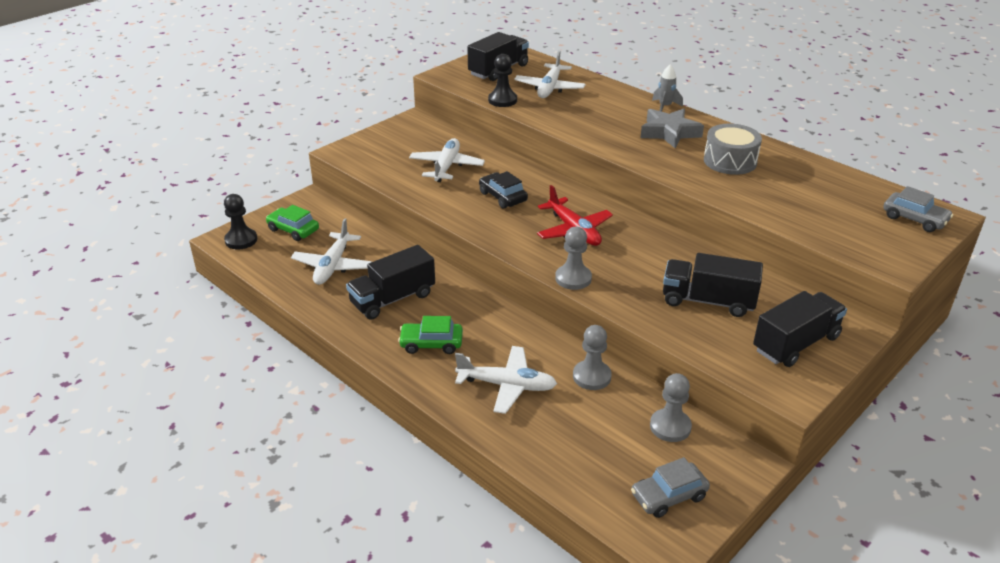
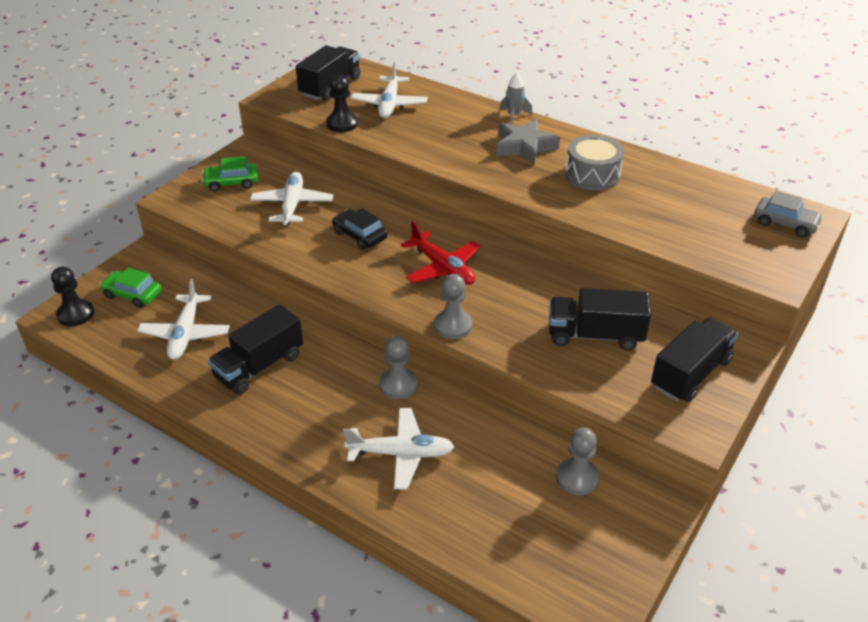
camera: 10 degrees left, 5 degrees up
green car [398,316,463,354] -> green car moved to [202,156,258,192]
grey pawn [573,325,612,390] -> grey pawn moved to [379,336,418,399]
grey car [631,457,710,518] -> none

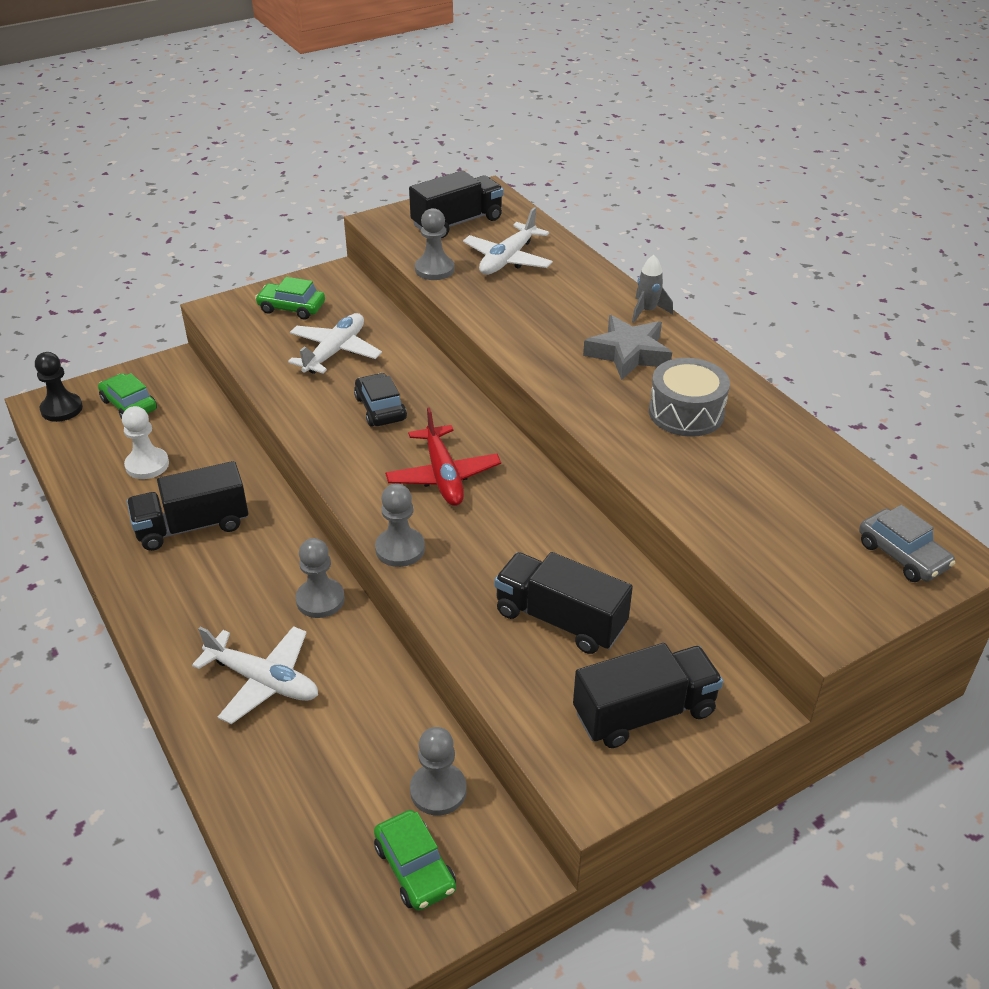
camera: 25 degrees right, 0 degrees up
white plane [137,279,230,360] -> white pawn [122,406,169,479]
black pawn [326,75,358,132] -> grey pawn [415,208,455,280]
none -> green car [374,810,456,911]

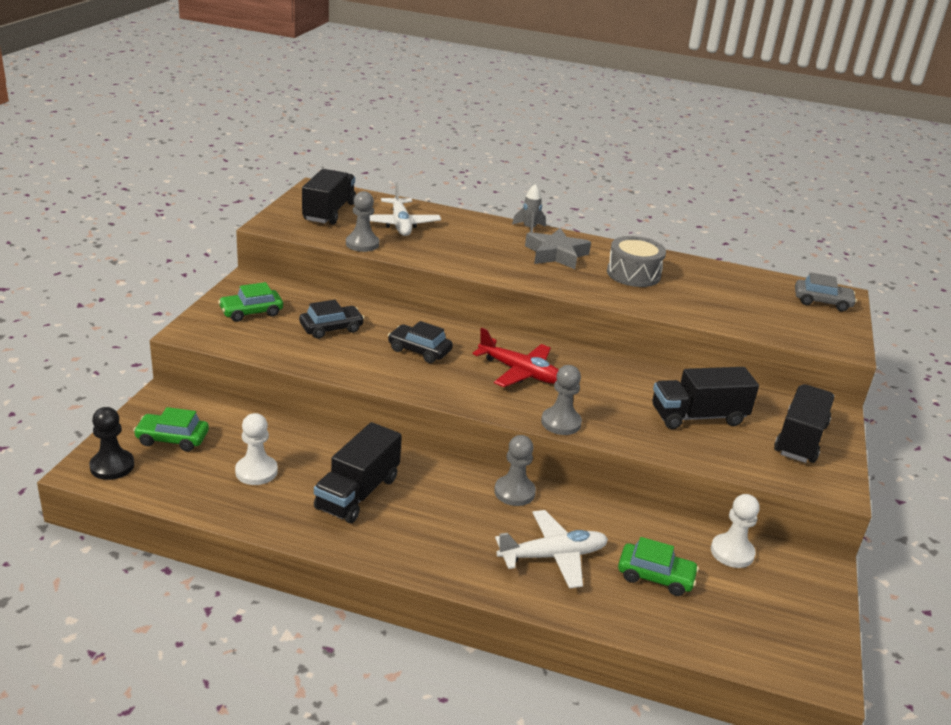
camera: 45 degrees left, 10 degrees down
white plane [288,313,382,374] -> black car [299,300,364,339]
green car [374,810,456,911] -> green car moved to [618,537,699,596]
grey pawn [410,727,467,815] -> white pawn [711,494,760,568]

